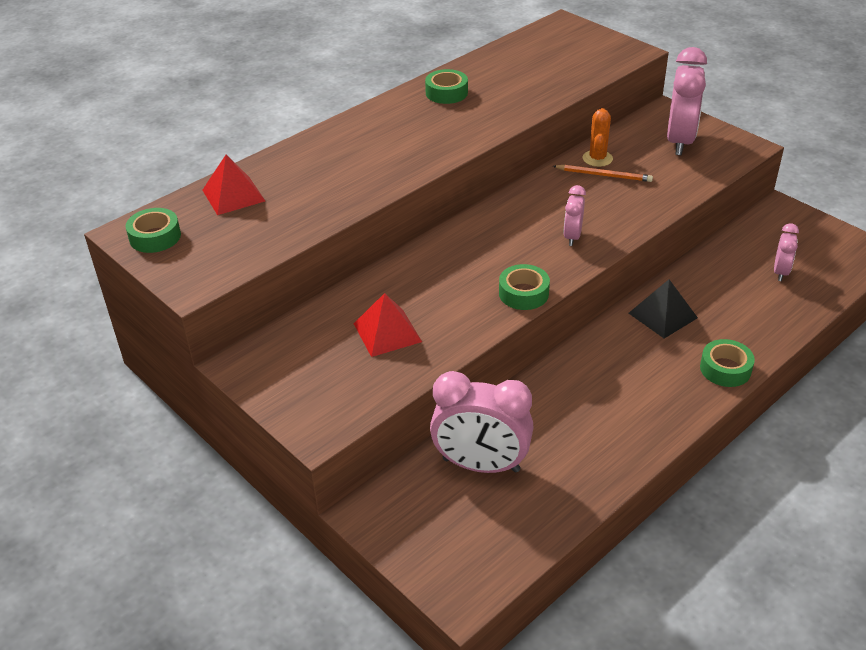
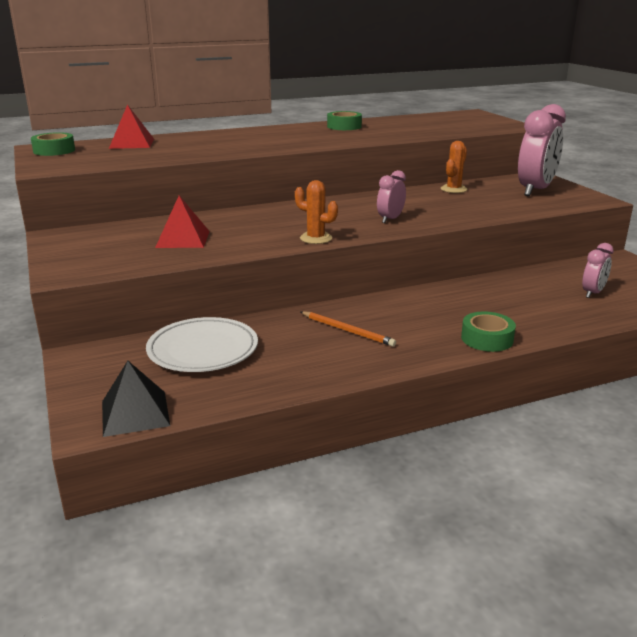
camera: 20 degrees right, 15 degrees down
pink clock [430,371,534,473] -> white plate [146,317,258,372]
green tape [499,264,550,310] -> orange cactus [295,180,338,244]
orange pencil [553,165,653,182] -> orange pencil moved to [301,311,396,347]
black pyramid [629,280,698,338] -> black pyramid moved to [102,361,170,437]

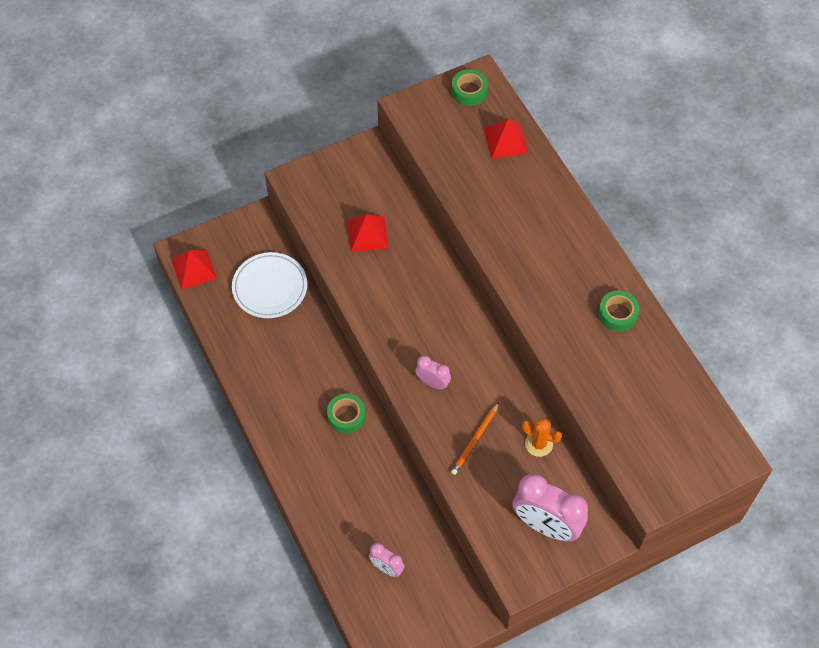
camera: 85 degrees right, 35 degrees up
black pyramid [102,361,170,437] -> red pyramid [171,249,217,290]
orange cactus [295,180,338,244] -> none
orange pencil [301,311,396,347] -> orange pencil moved to [451,402,499,475]
green tape [461,311,516,352] -> green tape moved to [327,394,365,434]

